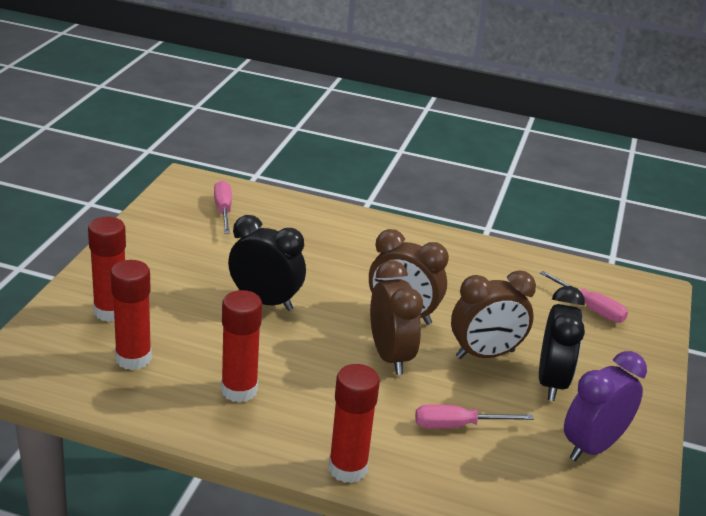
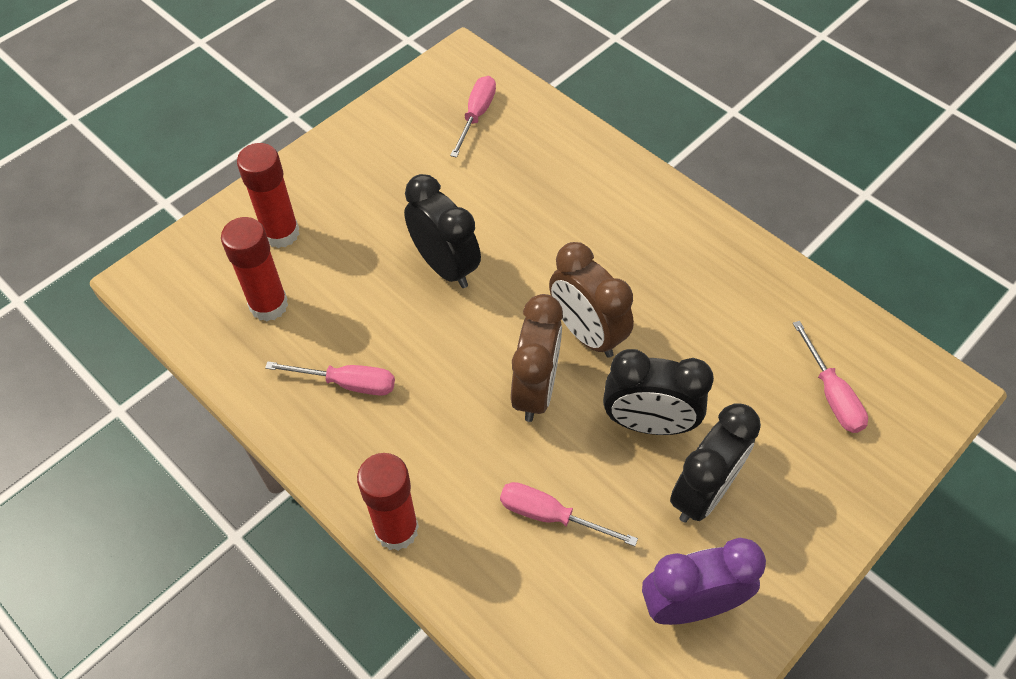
camera: 30 degrees right, 25 degrees up
red glue stick [221,290,262,403] -> pink screwdriver [265,361,395,396]
brown clock [451,270,536,359] -> black clock [603,349,714,435]

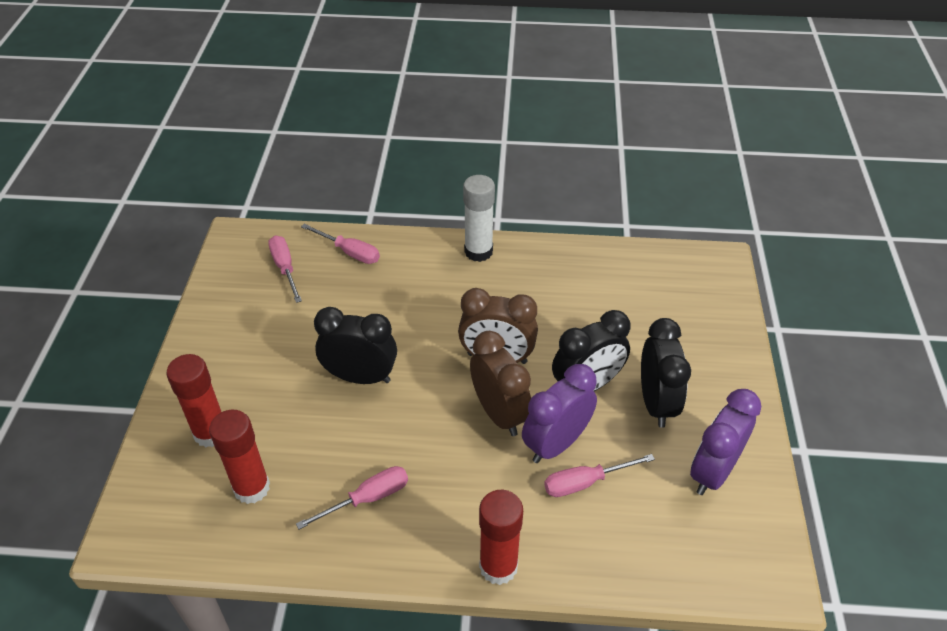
camera: 40 degrees left, 10 degrees down
pink screwdriver [793,321,868,433] -> pink screwdriver moved to [301,224,380,264]
none -> white glue stick [463,175,495,262]
none -> purple clock [522,364,597,463]

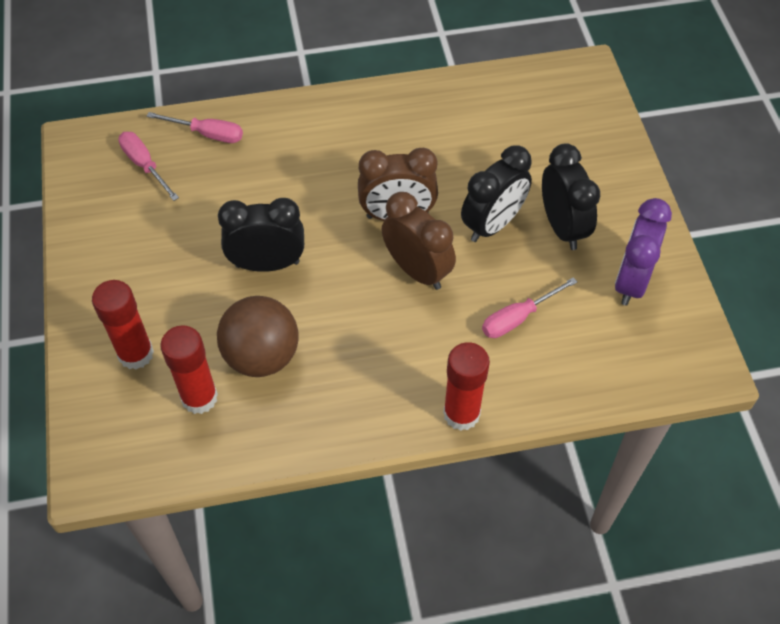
camera: 15 degrees left, 10 degrees up
pink screwdriver [296,466,408,529] -> none
white glue stick [463,175,495,262] -> none
purple clock [522,364,597,463] -> none
none -> brown ball [217,296,299,377]

